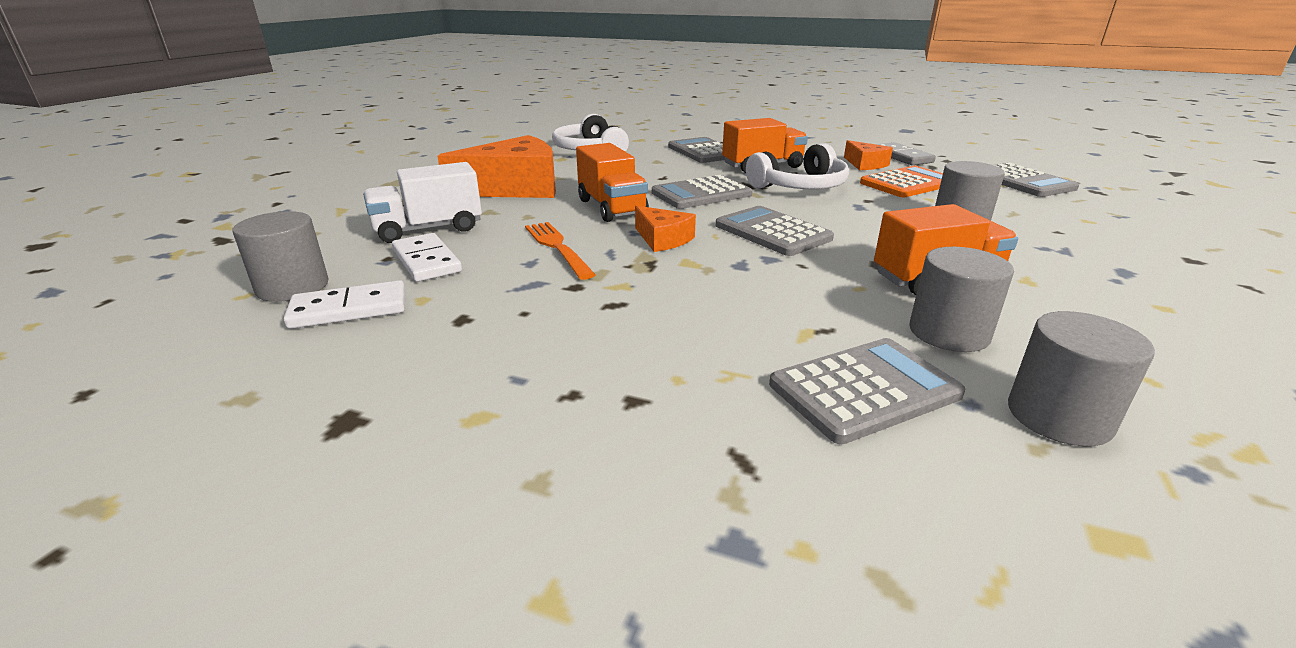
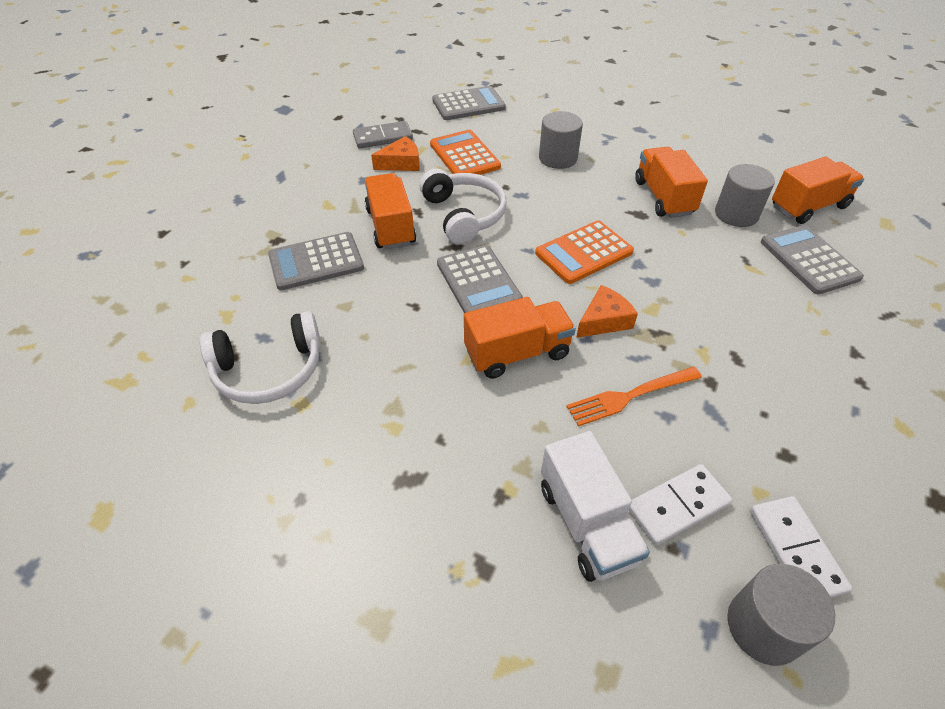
camera: 85 degrees left, 20 degrees up
orange cheese [437,135,556,198] -> none
grey calculator [716,206,834,256] -> orange calculator [535,221,634,284]
grey cylinder [1008,311,1155,446] -> orange truck [772,157,864,224]

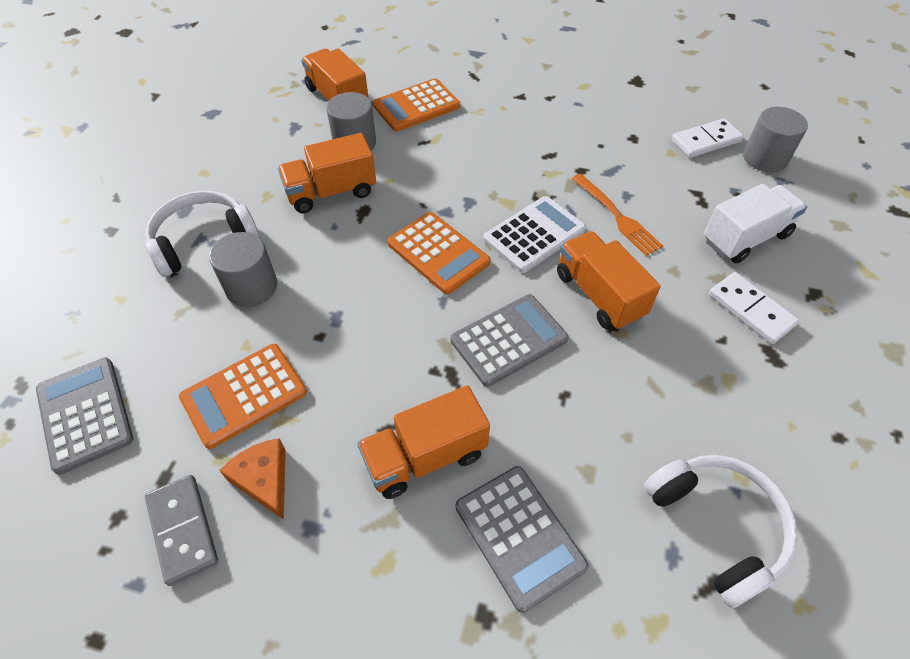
camera: 100 degrees left, 5 degrees up
white headphones [420,169,507,244] -> white headphones moved to [145,191,259,277]
orange cheese [576,285,638,338] -> white calculator [483,196,586,273]
white domino [629,464,733,545] -> white domino moved to [709,272,799,344]
grey calculator [761,225,864,294] -> orange calculator [373,79,460,131]

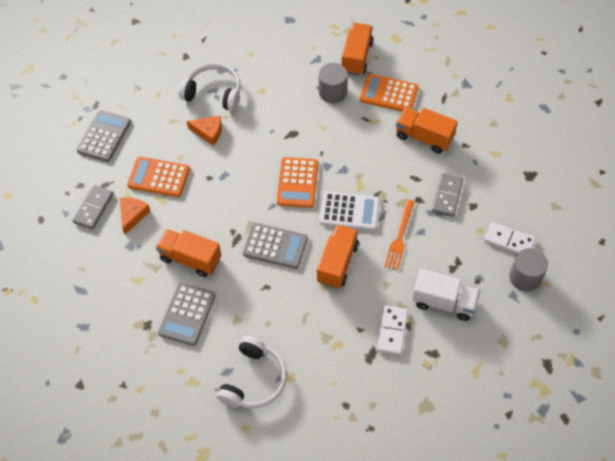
camera: 50 degrees right, 5 degrees up
grey cylinder [209,232,277,307] -> orange cheese [187,116,222,145]
orange truck [278,133,376,213] -> orange truck moved to [396,107,458,154]
none -> grey domino [432,173,463,217]

